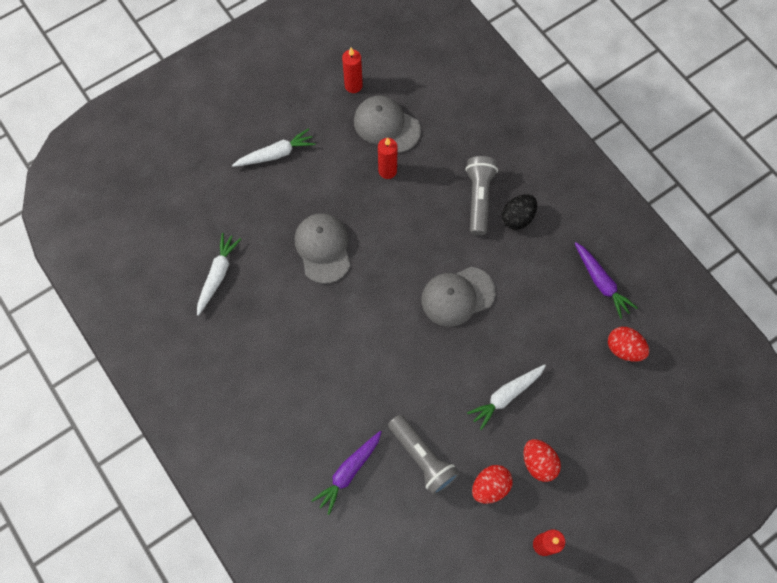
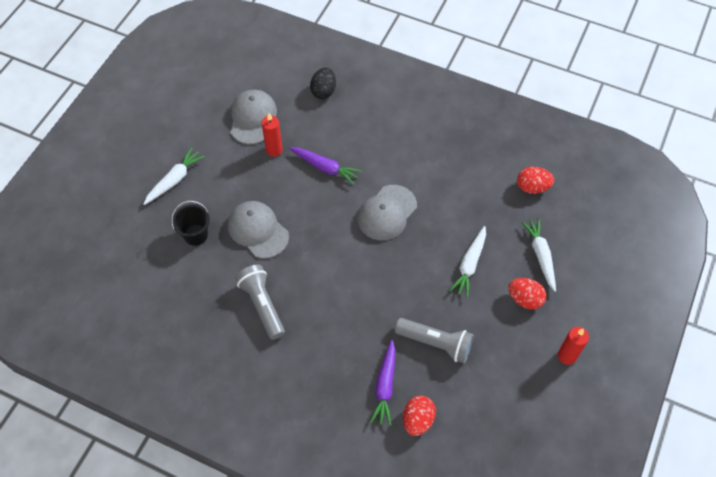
camera: 30 degrees left, 10 degrees down
white carrot [197,233,241,316] -> white carrot moved to [521,218,556,292]
red candle [342,48,363,93] -> none
grey cap [354,96,421,153] -> grey cap turned 90 degrees clockwise [230,90,277,144]
grey flashlight [466,156,498,235] -> grey flashlight moved to [235,265,285,340]
red egg [472,465,513,504] -> red egg moved to [403,396,436,436]
black egg [502,194,537,230] -> black egg moved to [310,67,336,99]
purple carrot [575,242,637,319] -> purple carrot moved to [289,147,362,185]
none -> black bucket [171,201,210,246]

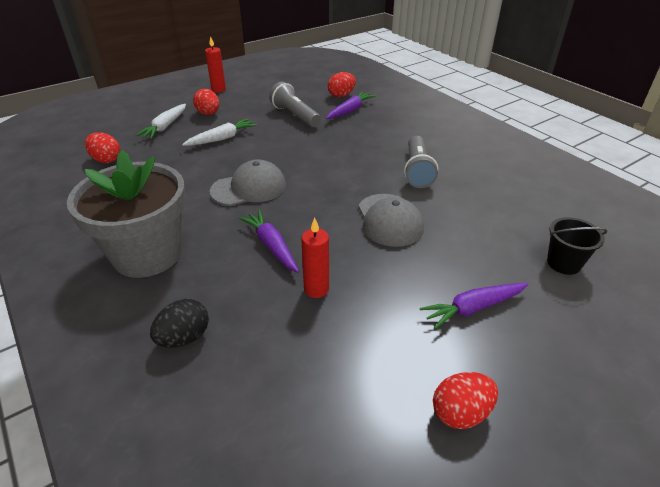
camera: 150 degrees left, 20 degrees down
white carrot [143,148,205,205] -> purple carrot [420,283,528,329]
black bucket [171,201,210,246] -> black bucket moved to [547,217,607,275]
grey cap [230,90,277,144] -> none
none -> grey flower pot [67,150,186,278]
none -> red egg [433,372,498,429]

